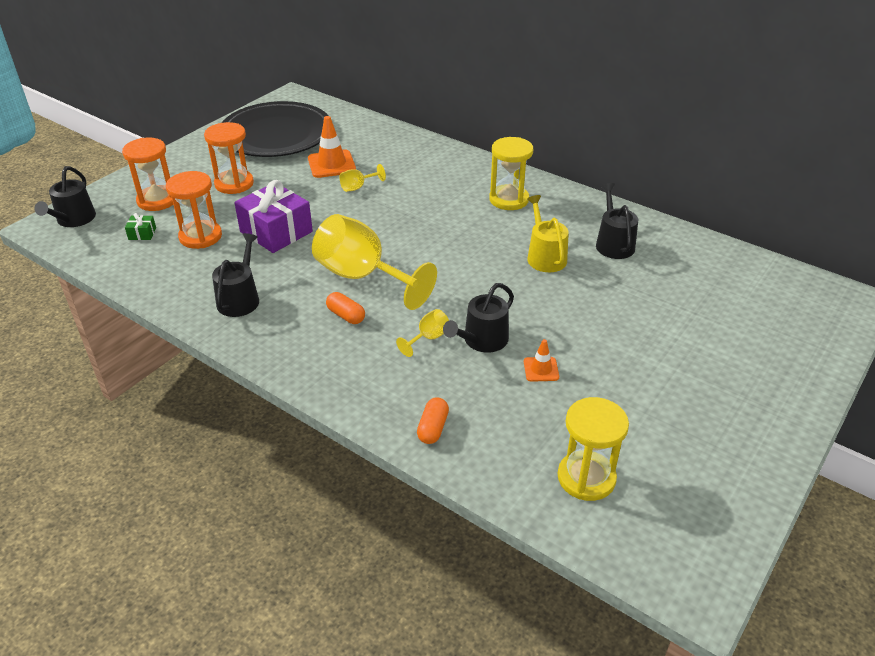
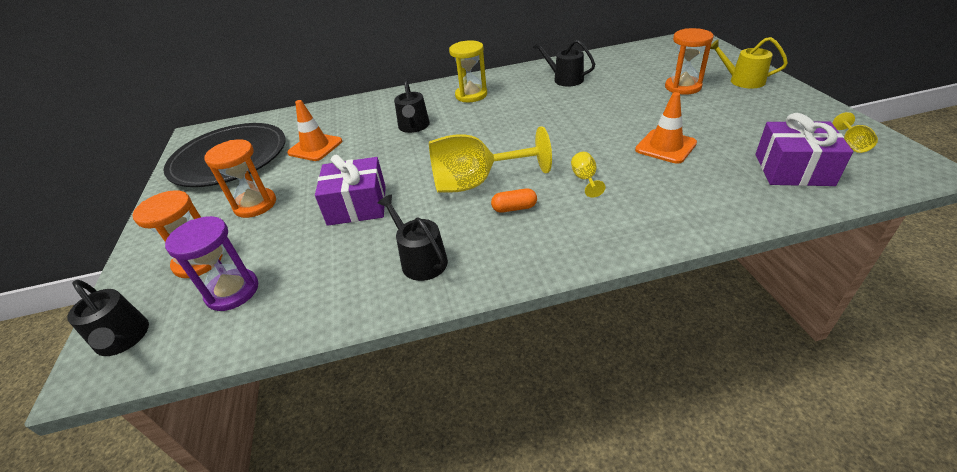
camera: 45 degrees left, 0 degrees up
green gift [125,213,156,240] -> purple hourglass [165,216,258,311]
orange hourglass [166,171,222,249] -> orange hourglass moved to [665,28,714,95]
yellow goblet [339,164,386,192] -> yellow goblet moved to [832,112,878,153]
orange capsule [417,397,449,444] -> none
black watering can [443,283,514,353] -> black watering can moved to [394,79,430,133]
orange traffic cone [524,339,559,382] -> orange traffic cone [635,92,697,164], size x1.80
yellow watering can [527,195,569,272] -> yellow watering can moved to [710,37,788,88]
yellow hourglass [558,397,629,501] -> purple gift [756,113,853,186]

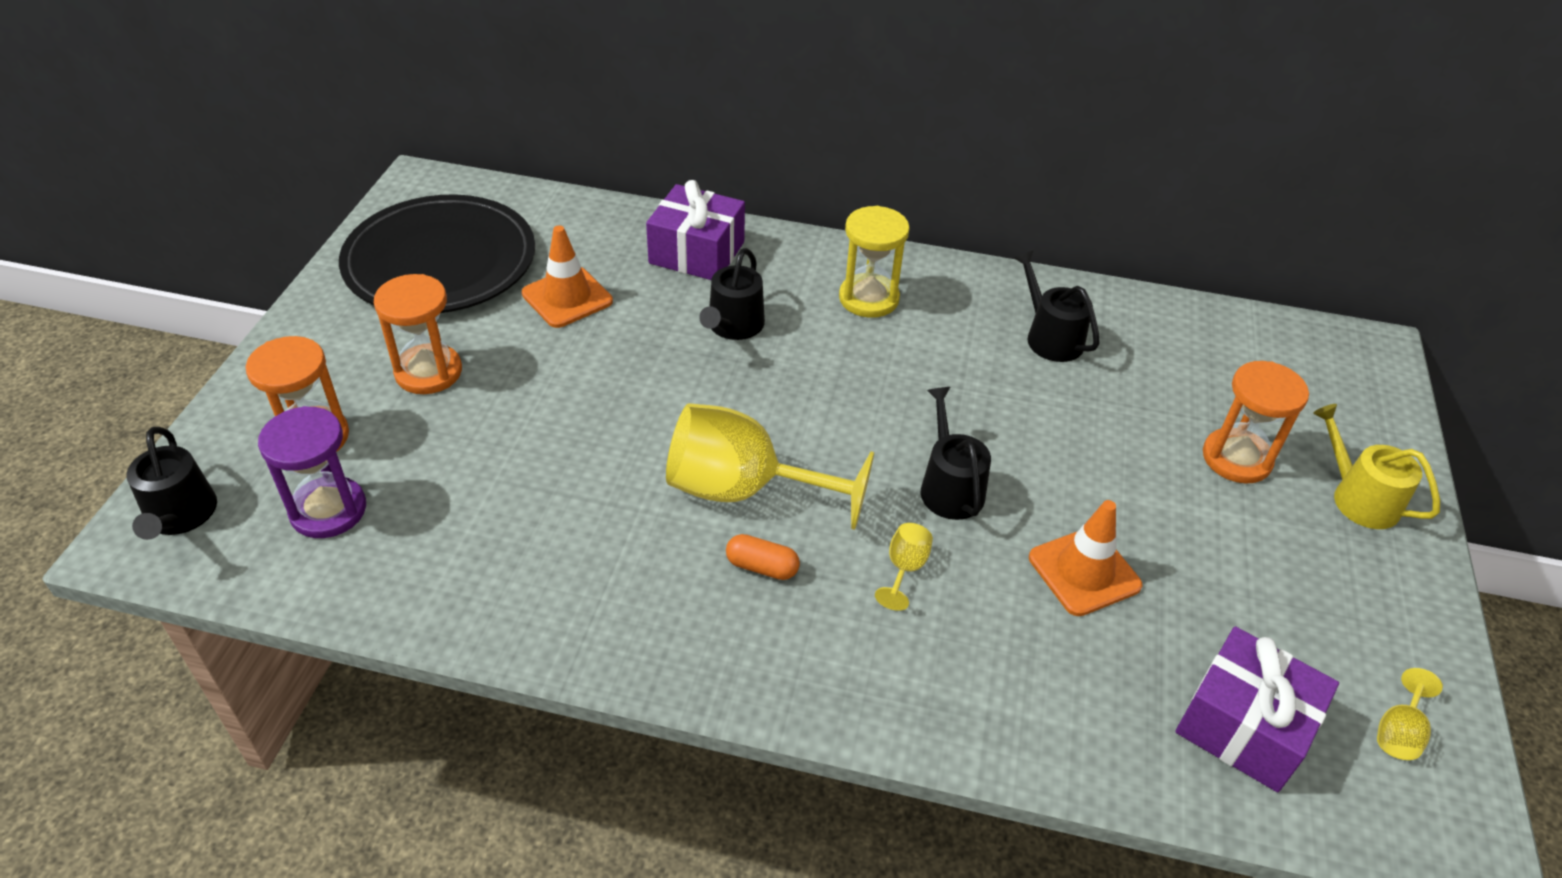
camera: 20 degrees right, 5 degrees up
purple gift [315,154,386,226] -> purple gift moved to [646,180,745,280]
black watering can [378,194,448,281] -> black watering can moved to [921,387,991,520]

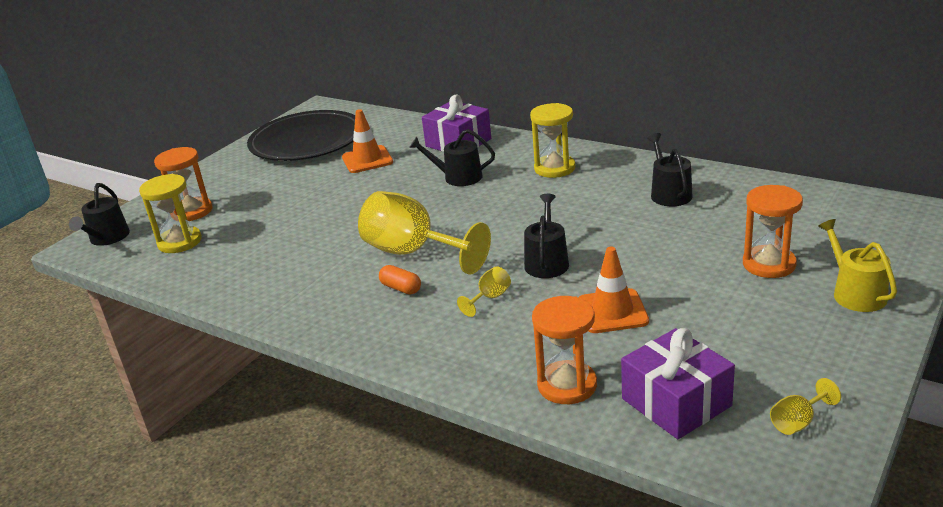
camera: 25 degrees right, 15 degrees down
purple hourglass [258,406,366,538] -> yellow hourglass [139,174,202,253]
orange hourglass [374,274,462,394] -> orange hourglass moved to [532,296,597,404]
black watering can [699,248,765,340] -> black watering can turned 60 degrees clockwise [409,129,495,186]

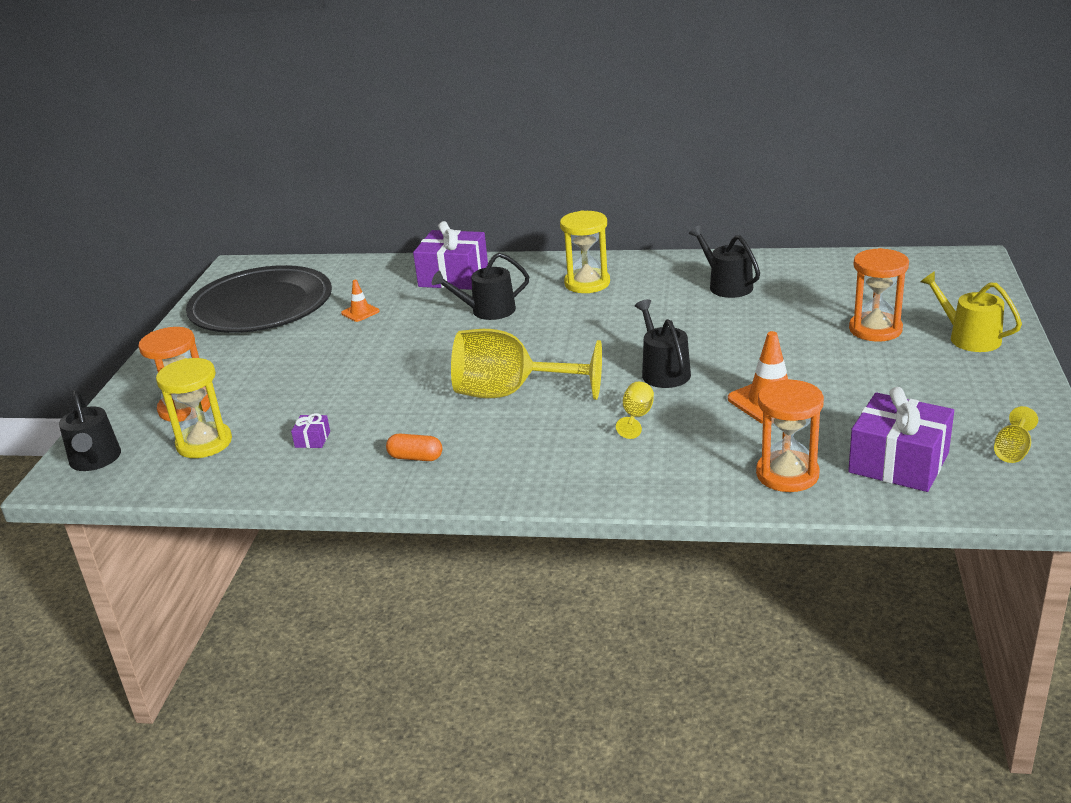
camera: 25 degrees left, 0 degrees up
orange traffic cone [342,109,393,173] -> orange traffic cone [341,280,380,322], size x0.55
orange capsule [379,265,421,294] -> orange capsule moved to [386,434,442,461]
none -> purple gift [291,413,330,448]

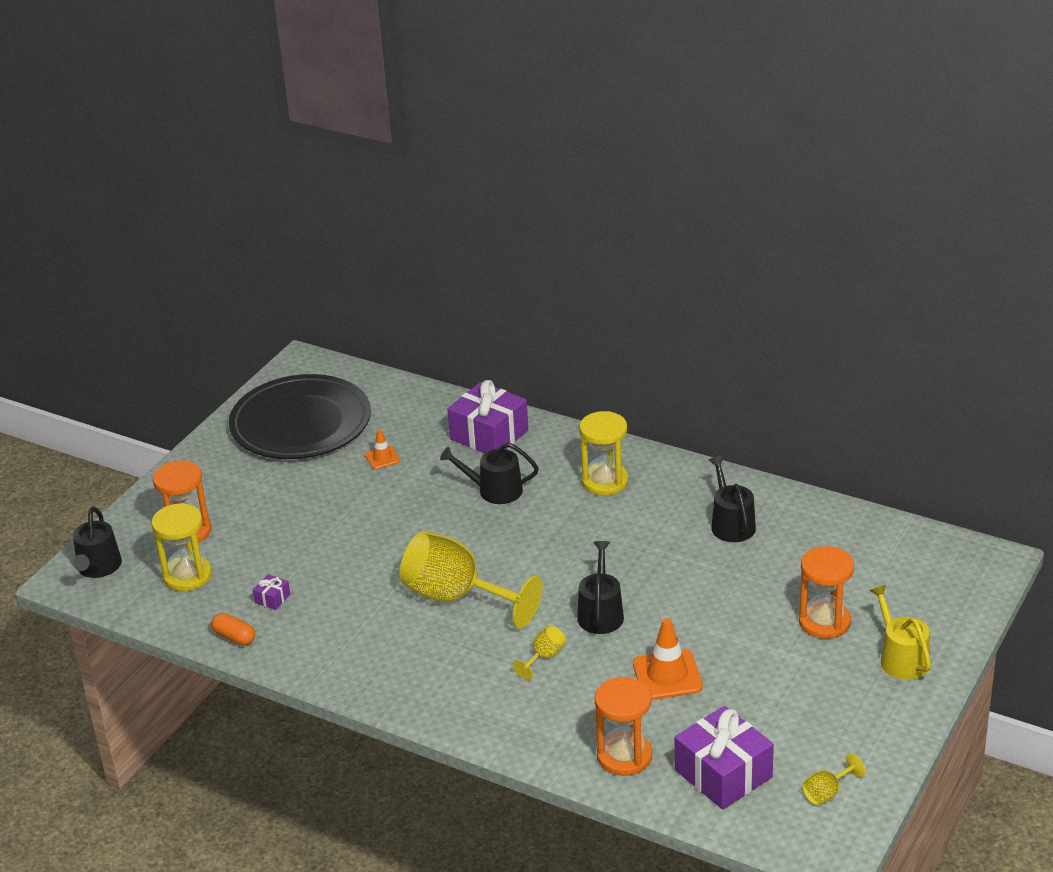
camera: 20 degrees right, 5 degrees up
orange capsule [386,434,442,461] -> orange capsule moved to [211,613,255,646]

